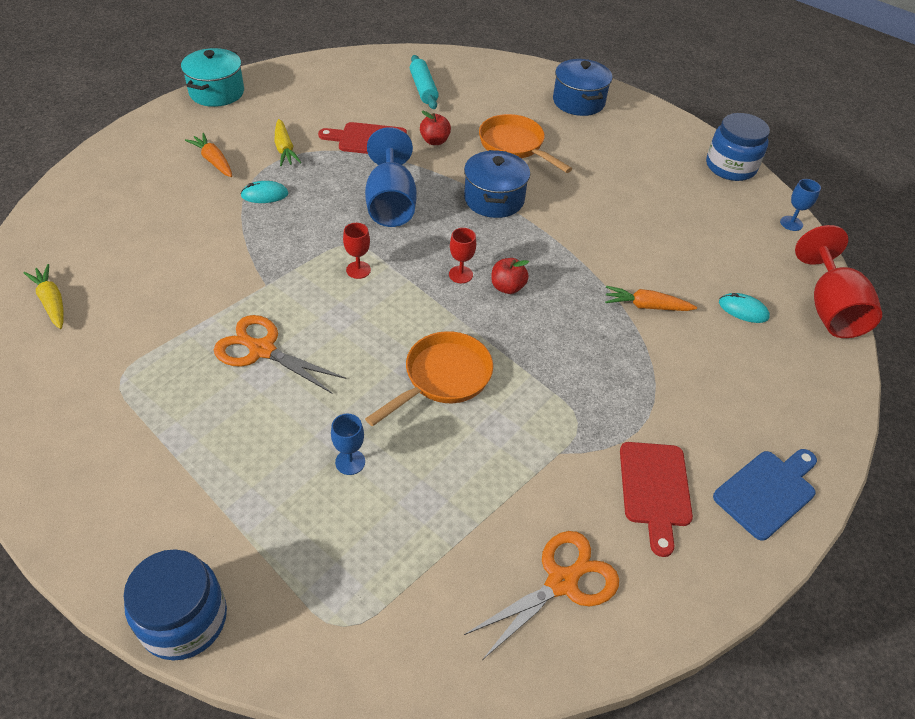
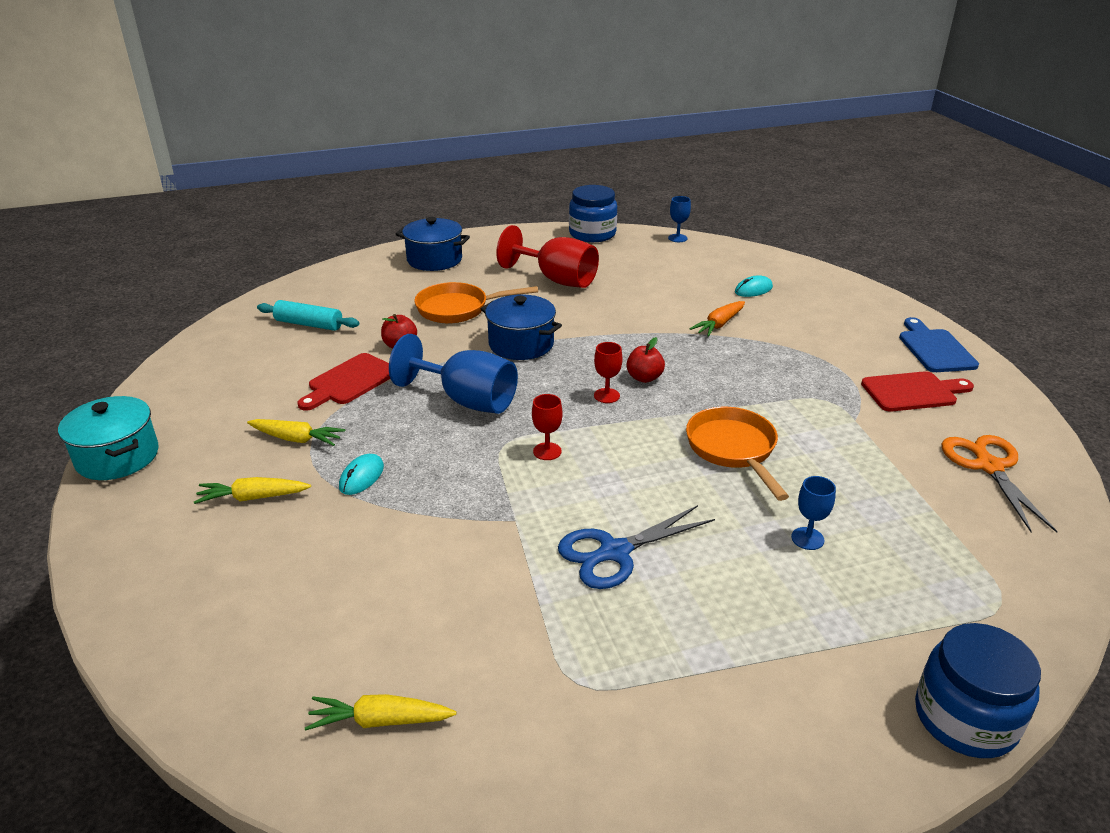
camera: 55 degrees left, 15 degrees down
orange carrot [185,133,232,177] -> yellow carrot [194,477,311,504]
orange scissors [214,315,346,394] -> blue scissors [558,505,715,589]
red cutting board [620,442,693,557] -> red cutting board turned 45 degrees counterclockwise [861,371,974,412]
red goblet [795,225,882,338] -> red goblet moved to [496,225,599,288]

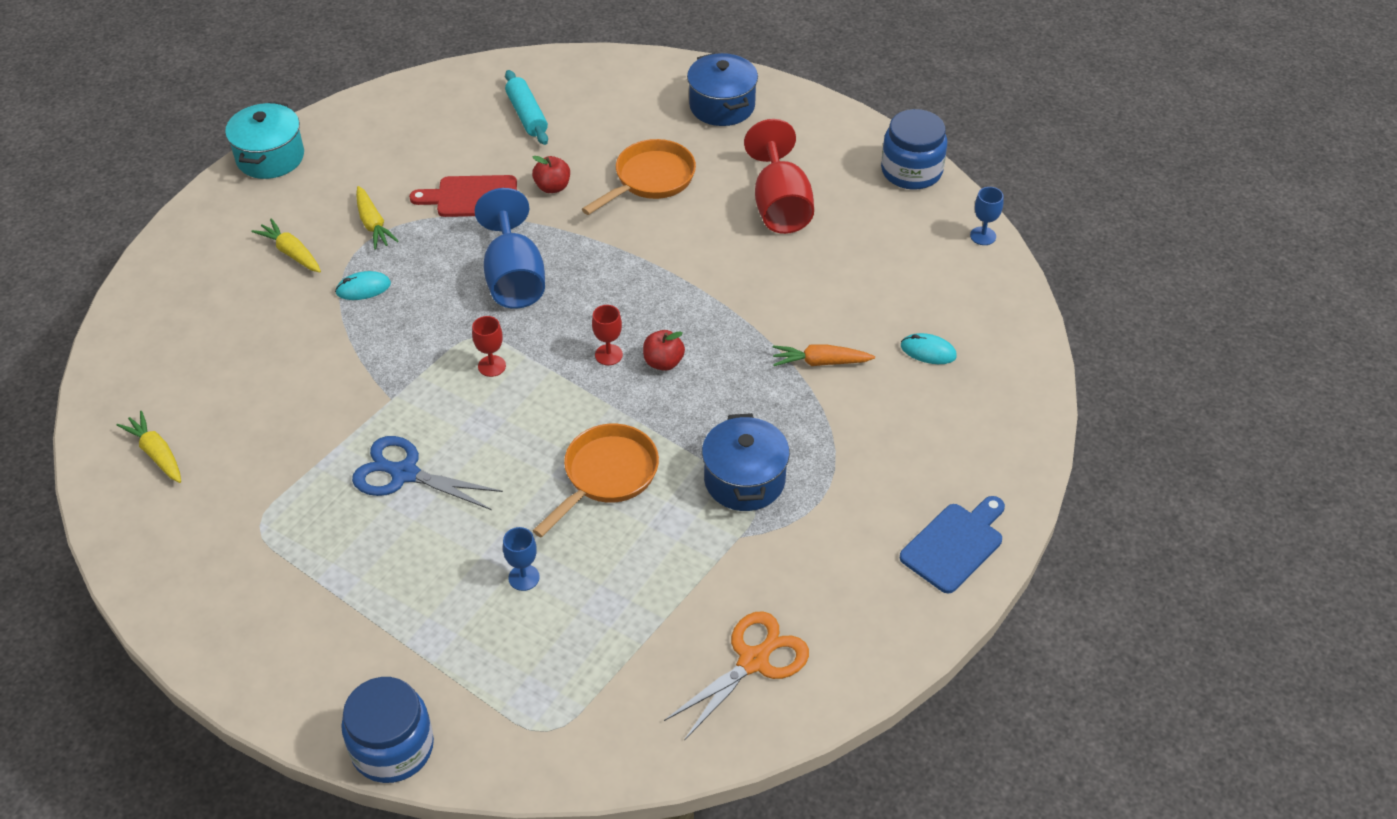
camera: 50 degrees right, 15 degrees up
orange pan [414,282,538,323] -> orange pan turned 90 degrees clockwise [582,139,696,215]
blue pot [481,294,562,360] -> blue pot moved to [702,413,790,511]
red cutting board [861,371,974,412] -> none

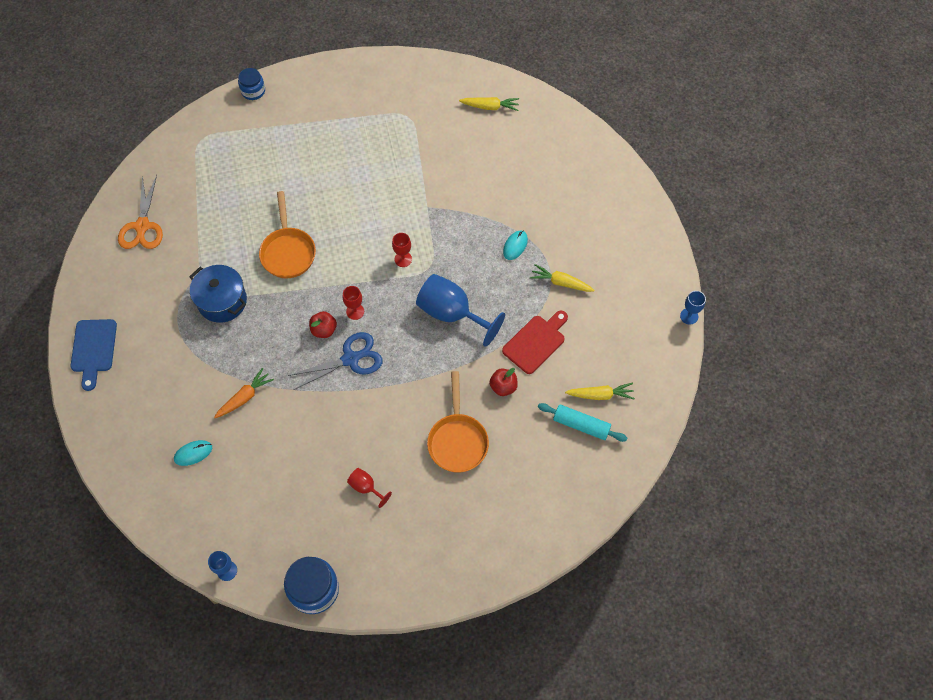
camera: 135 degrees right, 15 degrees up
turquoise pot [225,102,304,179] -> none
yellow carrot [252,218,321,272] -> yellow carrot moved to [565,383,635,400]
blue jar [341,677,434,783] -> blue jar [238,68,265,100], size x0.61
blue scissors [352,436,503,510] -> blue scissors moved to [288,332,383,390]
blue goblet [503,527,540,591] -> blue goblet moved to [680,291,706,325]
blue pot [687,53,758,126] -> none
red goblet [744,119,814,234] -> red goblet [347,468,392,508], size x0.48

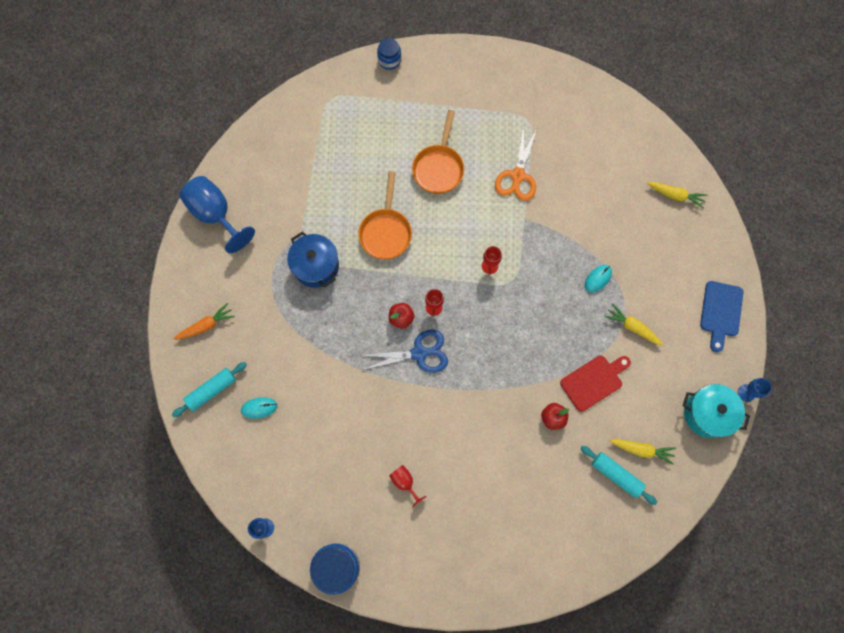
camera: 15 degrees right, 10 degrees up
blue cutting board [71,319,117,391] -> blue cutting board moved to [700,281,744,352]
orange scissors [118,175,163,249] -> orange scissors moved to [495,126,537,201]
orange carrot [214,368,274,418] -> orange carrot moved to [174,303,235,340]
blue goblet [416,274,505,347] -> blue goblet moved to [180,176,255,253]
orange pan [427,371,489,473] -> orange pan moved to [412,110,464,194]
yellow carrot [459,97,519,111] -> yellow carrot moved to [647,182,707,209]
none -> turquoise rolling pin [172,362,247,417]
none -> turquoise pot [683,384,750,438]

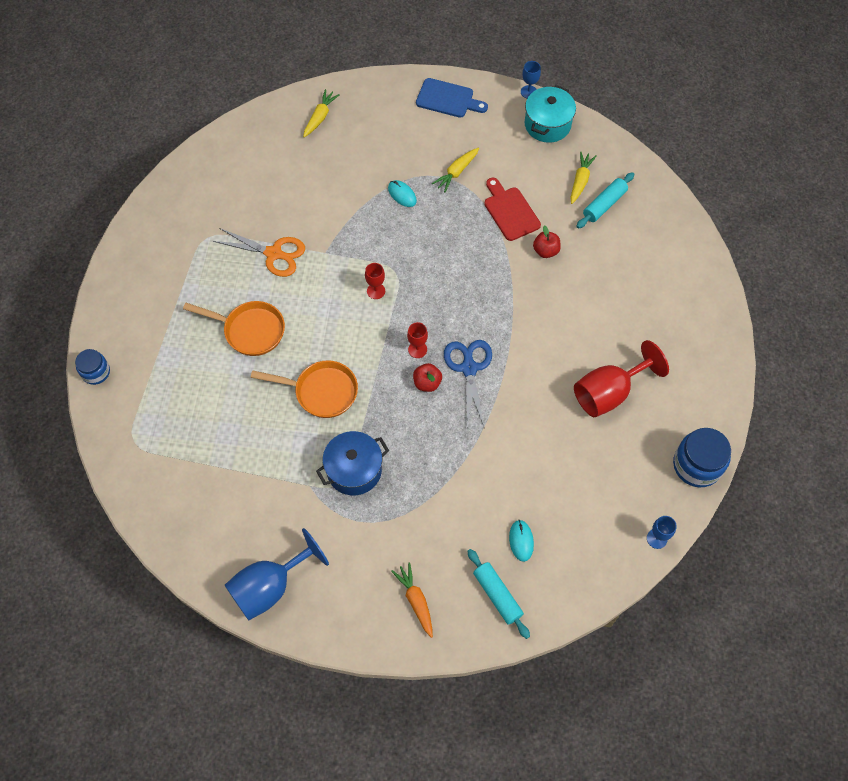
camera: 85 degrees left, 10 degrees down
red goblet [389,465,427,508] -> red goblet [574,340,669,417], size x2.09

